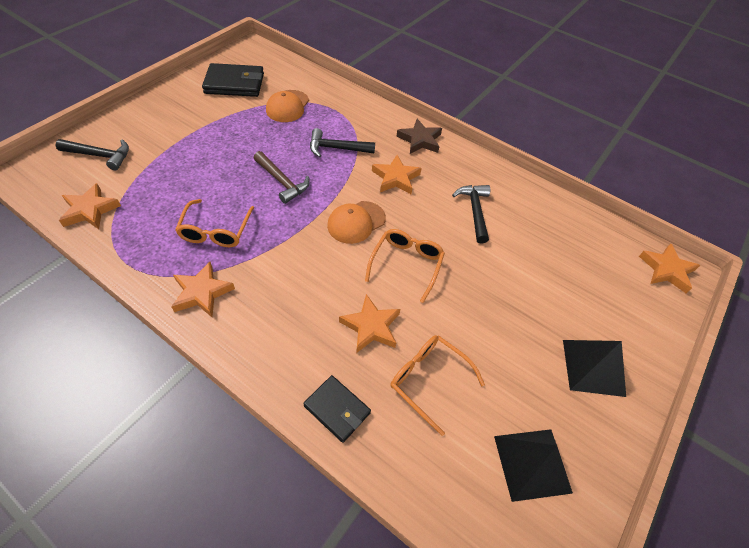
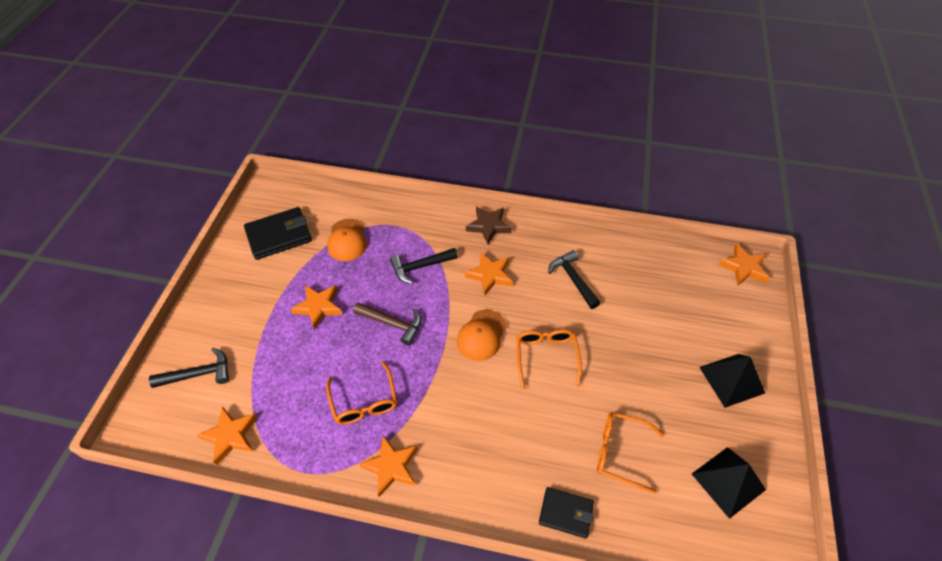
camera: 20 degrees left, 0 degrees up
orange star [339,294,400,353] -> orange star moved to [291,285,343,330]

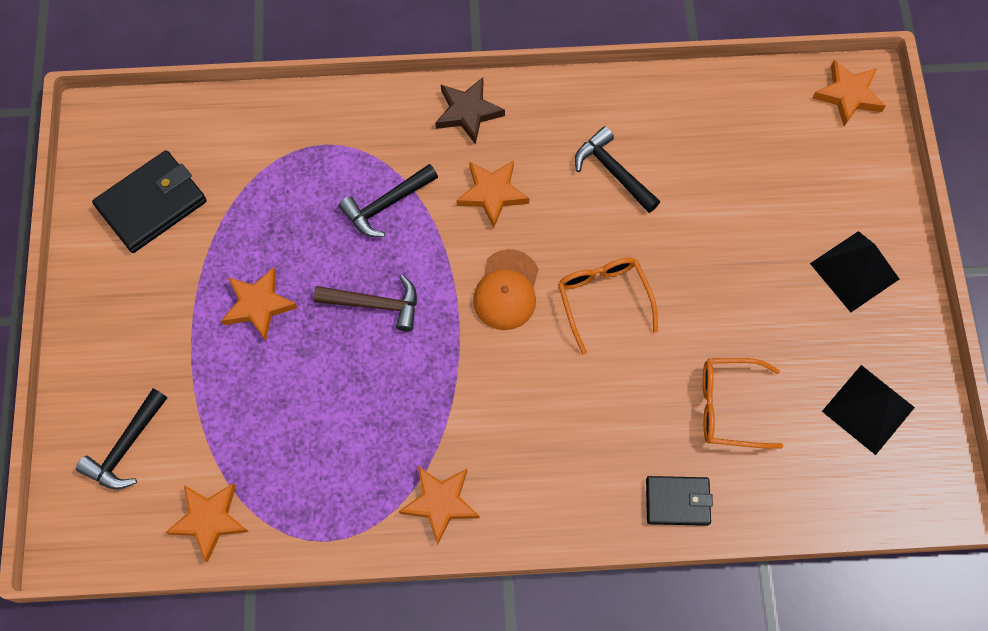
camera: 15 degrees left, 15 degrees up
black hammer [149,348,229,388] -> black hammer turned 150 degrees clockwise [76,388,168,490]
orange glasses [326,361,397,424] -> none
orange cap [327,219,367,261] -> none

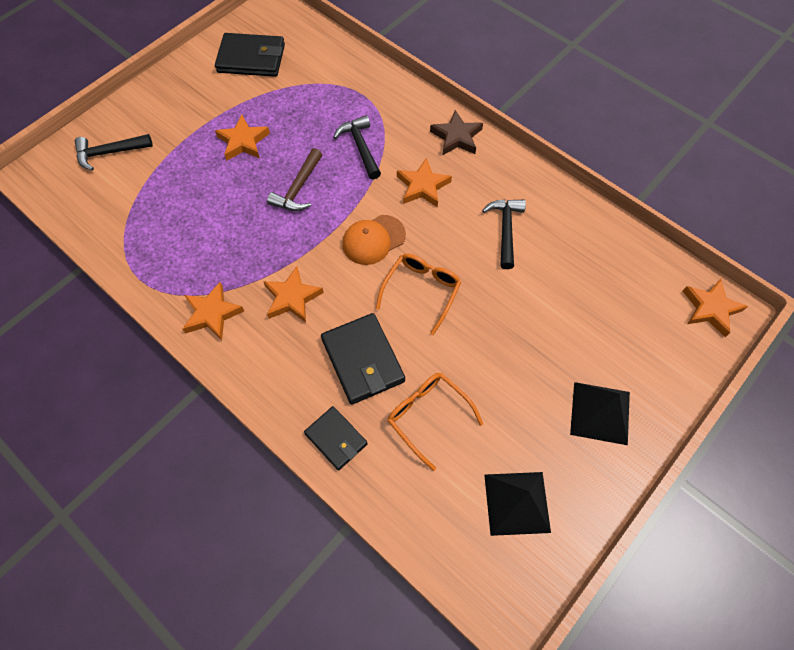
camera: 45 degrees right, 5 degrees down
orange star [166,483,249,563] -> orange star moved to [263,266,324,323]
brown hammer [314,275,417,332] -> brown hammer turned 60 degrees clockwise [267,148,322,211]
black hammer [339,164,438,237] -> black hammer turned 60 degrees clockwise [333,115,381,179]
none -> black wallet [321,313,405,405]

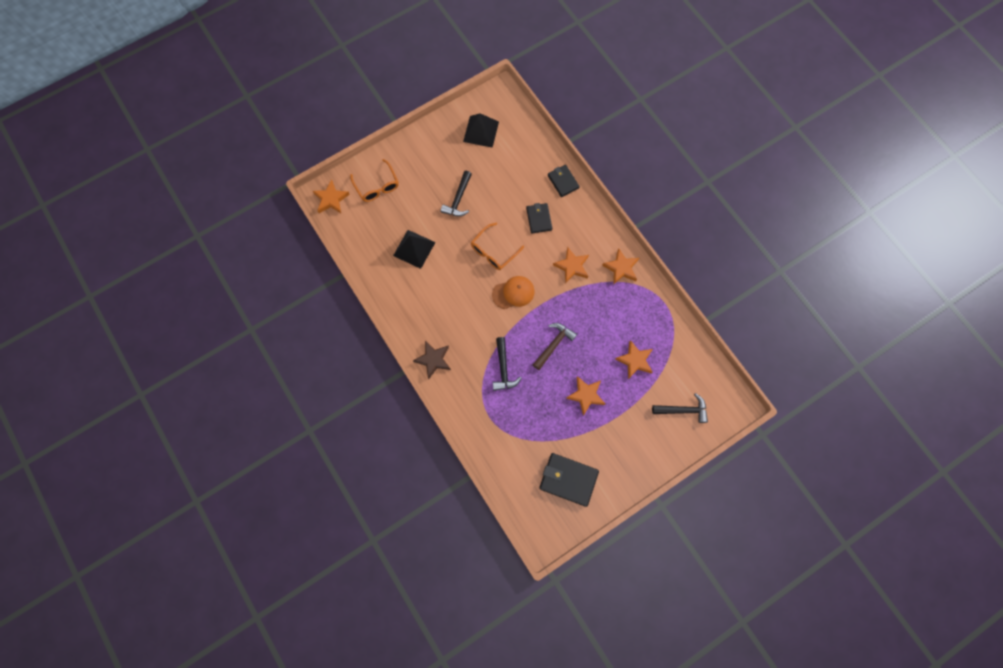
camera: 165 degrees left, 10 degrees up
black wallet [321,313,405,405] -> black wallet [526,203,552,234], size x0.63
orange glasses [388,373,483,471] -> orange glasses moved to [350,159,399,202]
orange star [397,158,452,207] -> orange star moved to [615,340,653,379]
black hammer [482,199,526,269] -> black hammer moved to [441,171,472,216]
black pyramid [570,382,630,445] -> black pyramid moved to [393,230,436,269]

